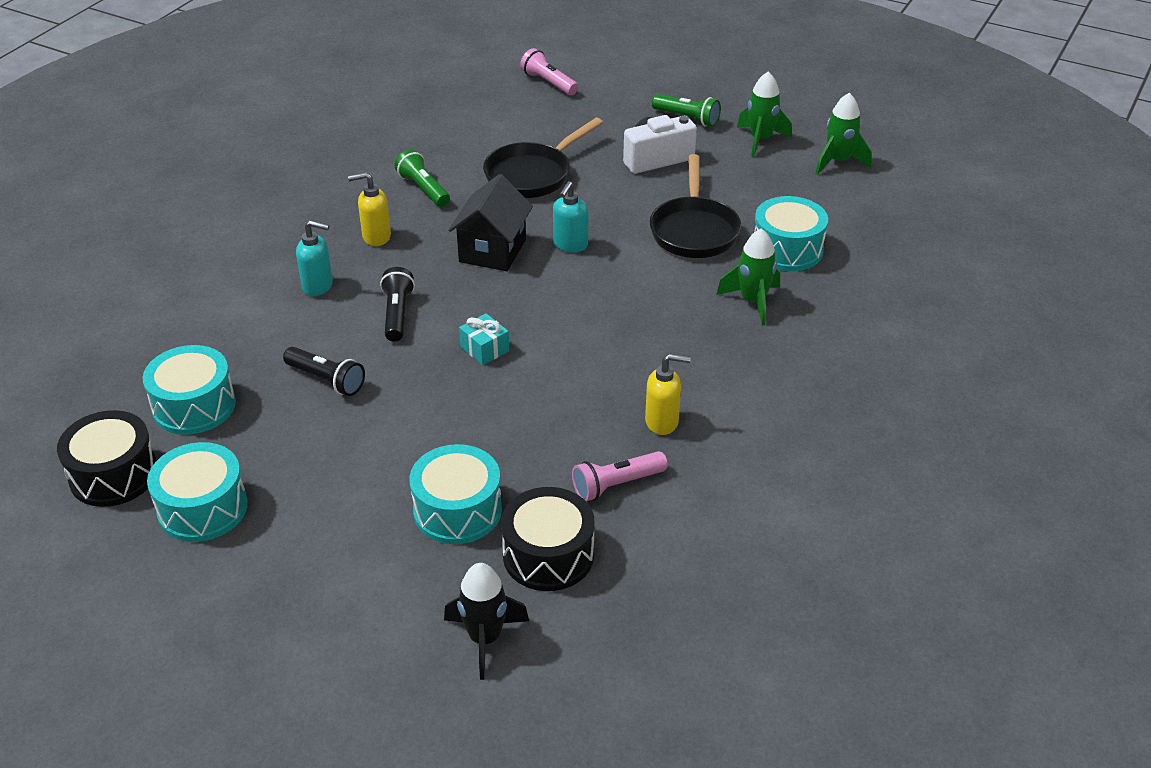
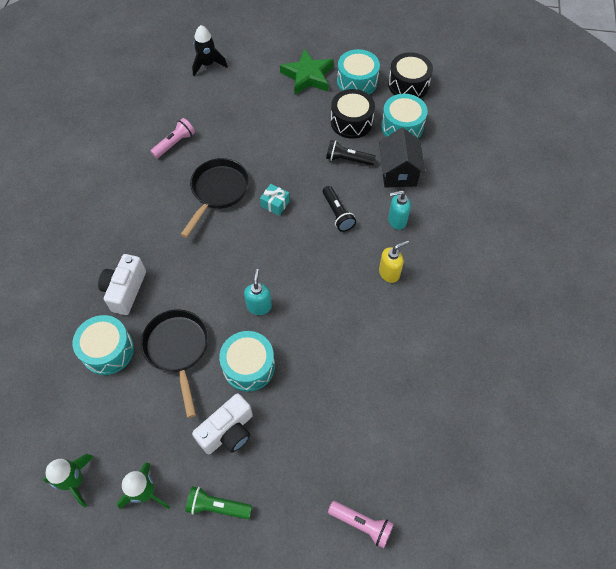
camera: 160 degrees right, 20 degrees up
green flashlight [394,149,450,207] -> none
turquoise drum [410,444,502,544] -> turquoise drum moved to [219,331,275,392]
black house [448,174,533,271] -> black house moved to [379,128,425,188]
black pan [483,118,603,198] -> black pan moved to [180,158,249,238]
black drum [501,487,595,591] -> black drum moved to [331,89,375,139]
yellow soap dispenser [645,353,691,435] -> none
green rocket [716,228,780,326] -> white camera [98,254,146,315]
none -> green star [280,49,334,95]

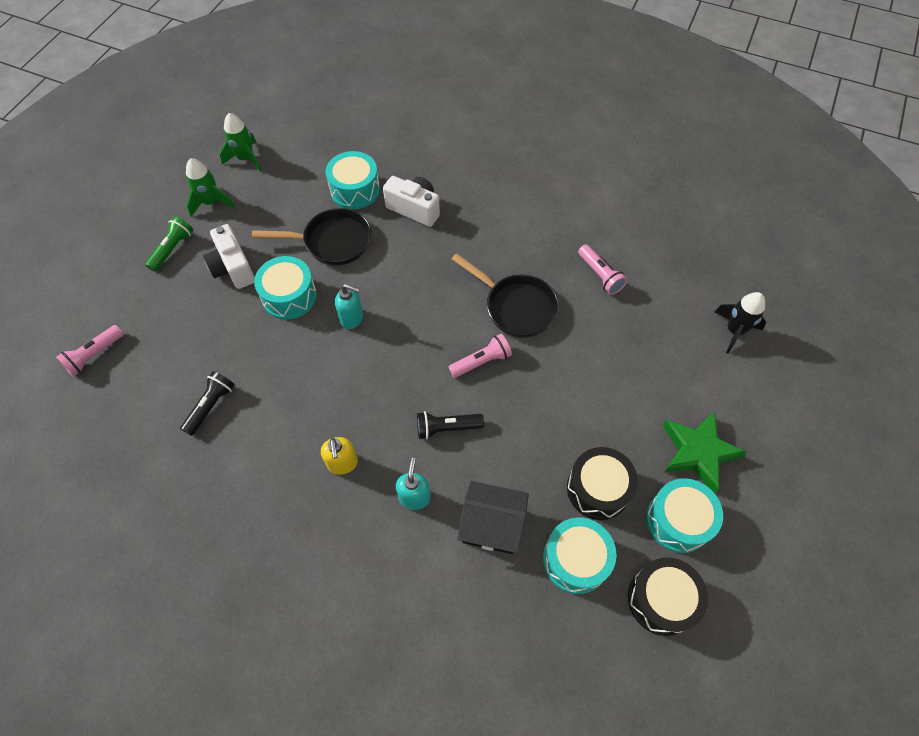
camera: 105 degrees right, 0 degrees up
turquoise gift [260,184,290,216] -> pink flashlight [448,334,512,378]
black flashlight [326,140,376,166] -> black flashlight moved to [180,371,235,436]

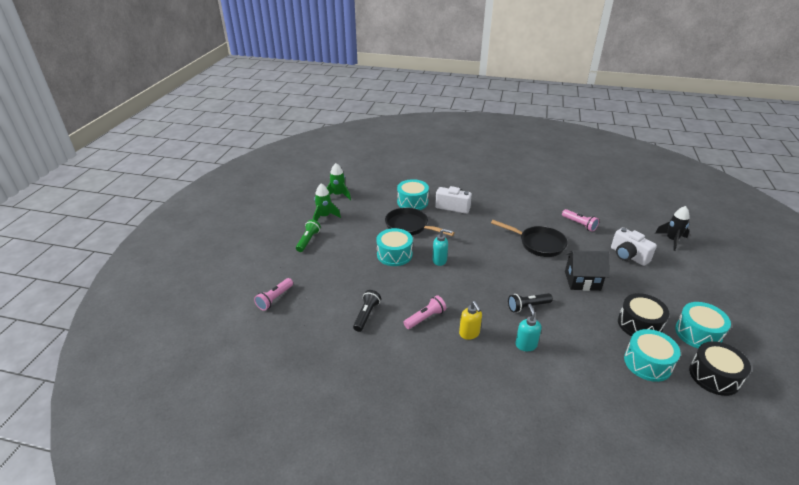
camera: 10 degrees left, 25 degrees down
white camera [203,224,255,289] -> white camera moved to [611,227,657,266]
black pan [252,208,372,266] -> black pan turned 135 degrees counterclockwise [385,207,455,236]
pink flashlight [448,334,512,378] -> pink flashlight moved to [404,295,446,329]
black house [457,481,529,554] -> black house moved to [565,250,610,291]
green star [663,411,747,493] -> none

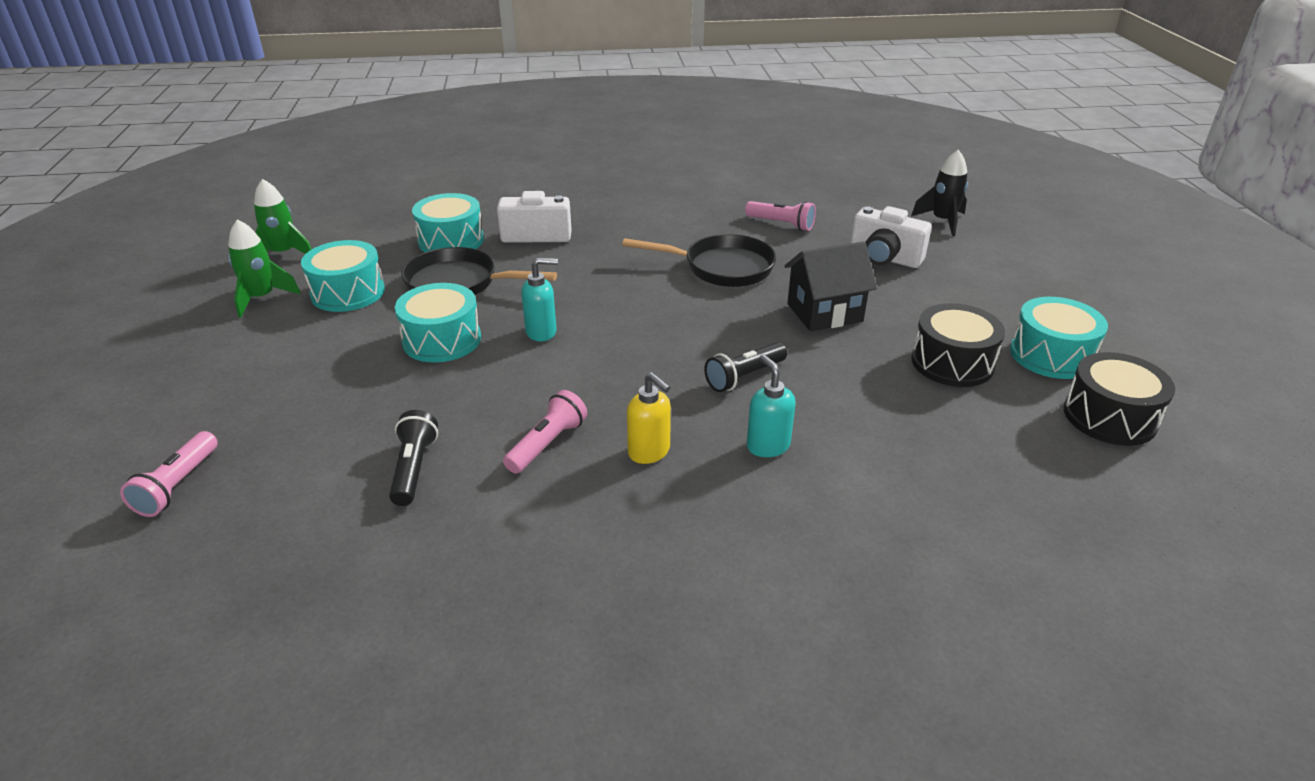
camera: 20 degrees left, 0 degrees up
green flashlight [296,220,321,252] -> none
turquoise drum [624,329,681,382] -> turquoise drum moved to [301,240,385,312]

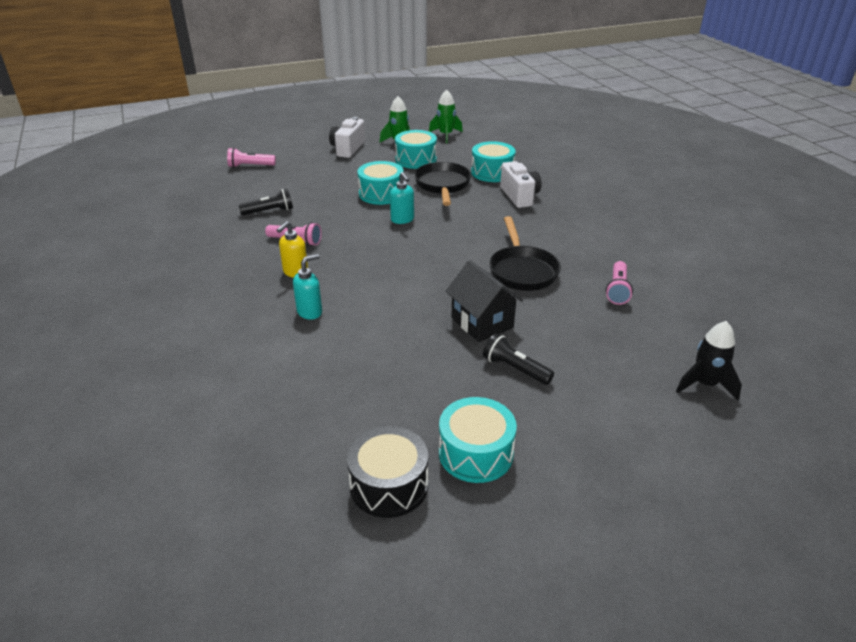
camera: 75 degrees right, 0 degrees up
black flashlight [704,342,787,392] -> black flashlight moved to [483,333,554,385]
white camera [851,206,932,268] -> white camera moved to [329,117,365,158]
black drum [911,303,1005,387] -> none

